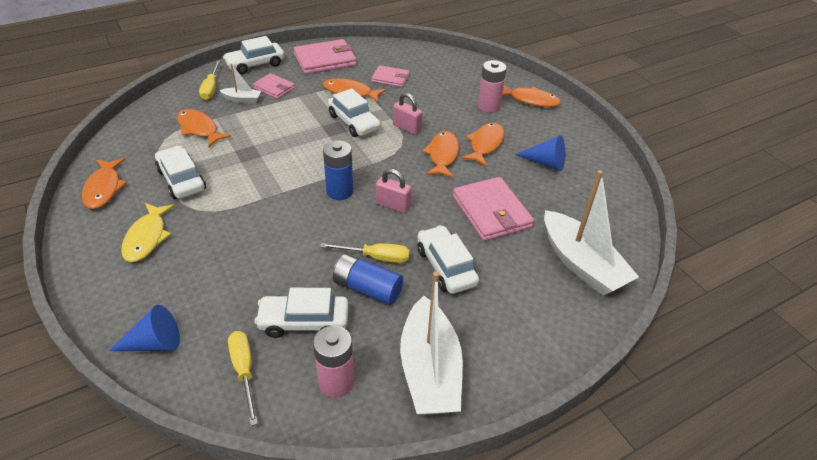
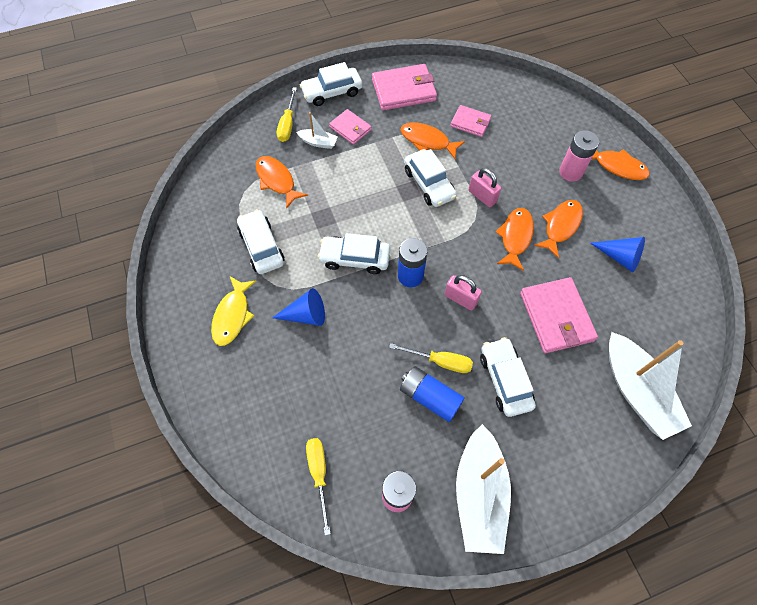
camera: 10 degrees right, 20 degrees up
orange fish [82,158,127,209] -> none
blue cone [109,305,180,351] -> blue cone moved to [272,288,325,326]
white car [254,288,349,338] -> white car moved to [318,233,390,274]

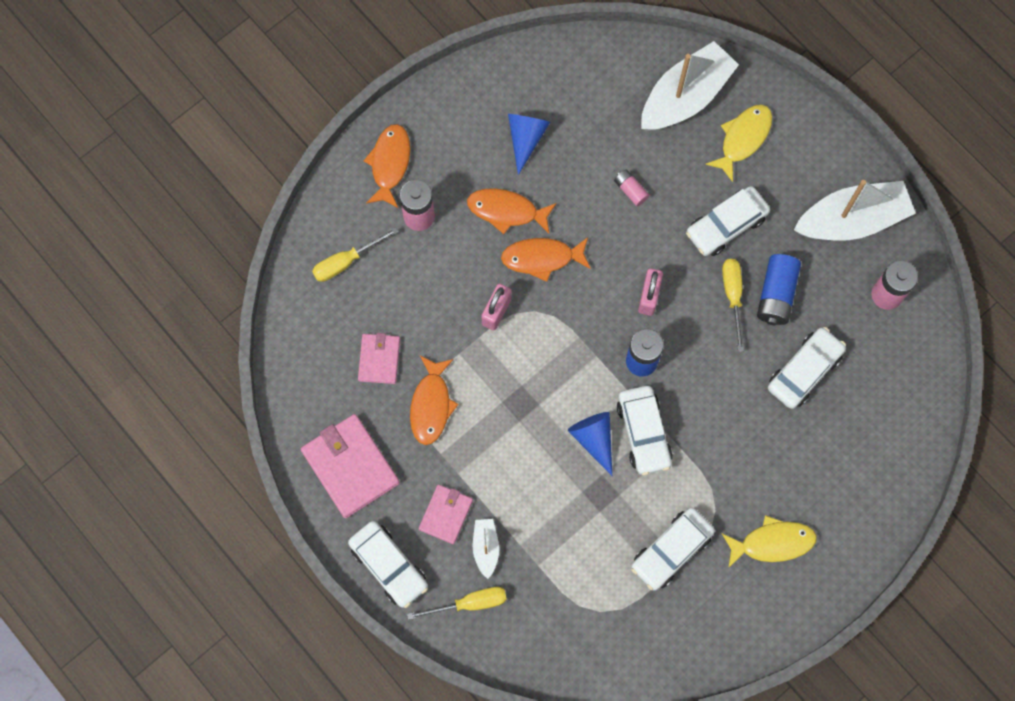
camera: 110 degrees left, 10 degrees up
orange fish [255,156,308,208] -> none
blue cone [272,288,325,326] -> blue cone moved to [568,412,612,476]
yellow screwdriver [306,438,331,535] -> yellow screwdriver moved to [312,227,398,282]
white car [404,149,457,207] -> white car moved to [768,327,846,409]
pink wallet [520,277,598,353] -> pink battery [614,169,649,206]
none -> yellow fish [705,104,772,182]

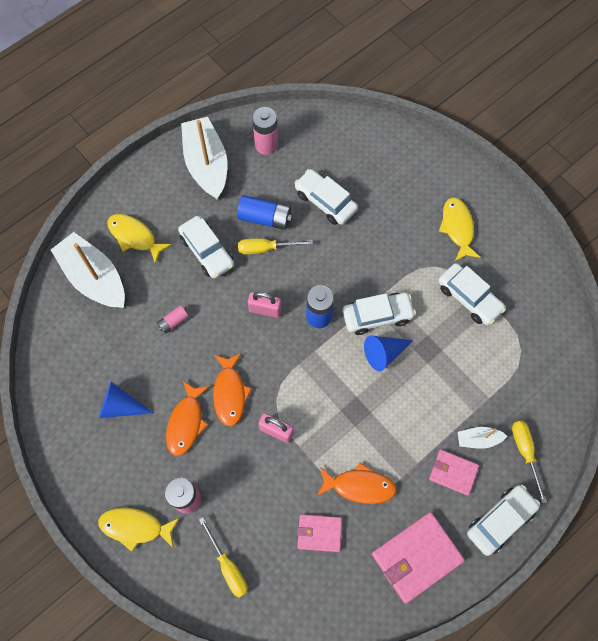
camera: 90 degrees left, 5 degrees down
orange fish [363,124,410,208] -> yellow fish [98,508,179,552]

